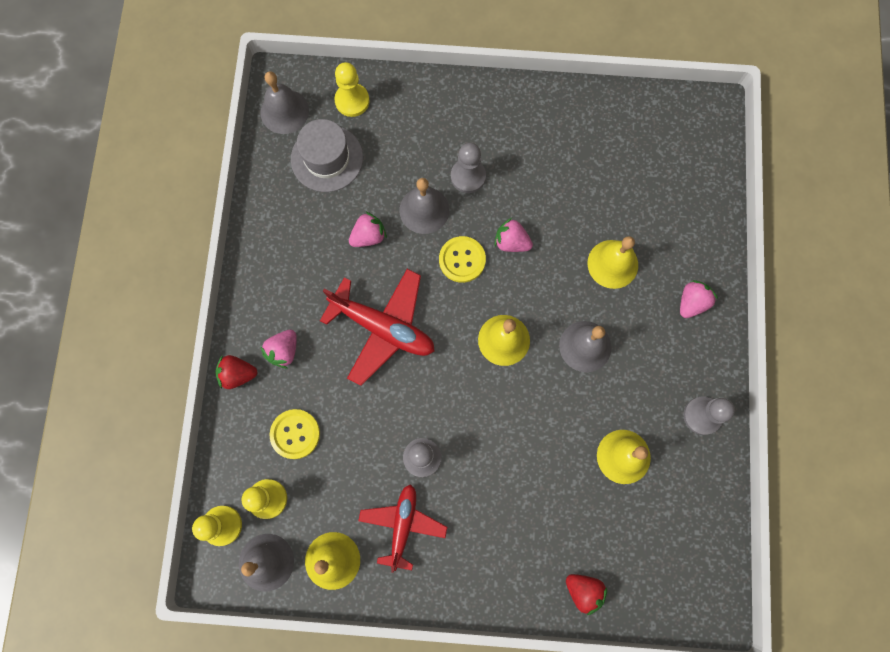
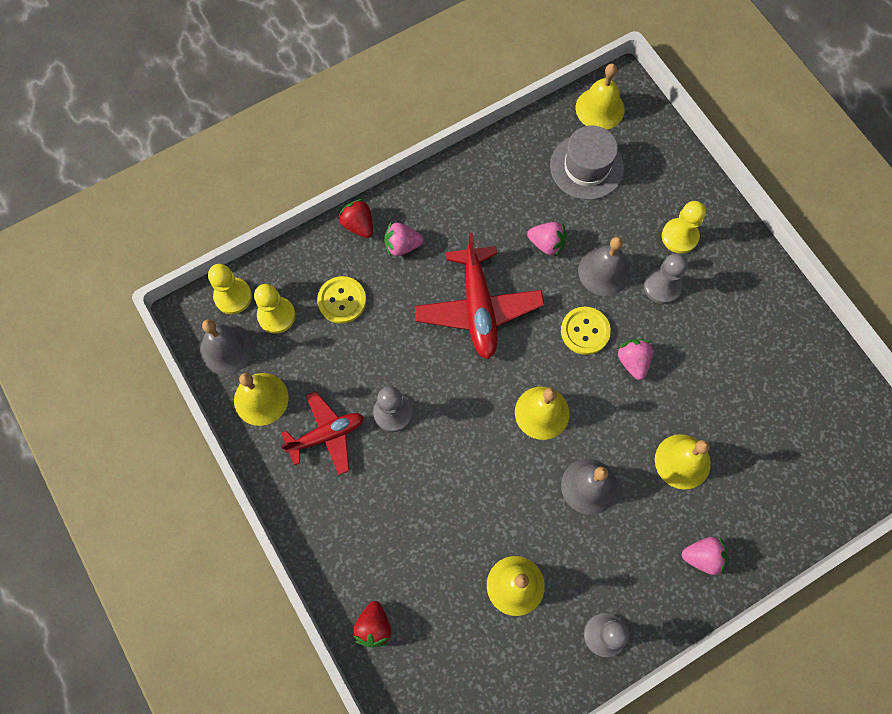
camera: 55 degrees right, 5 degrees down
grey bell [260,71,309,134] -> yellow bell [576,64,624,130]
yellow pawn [334,62,370,117] -> yellow pawn moved to [662,201,706,254]

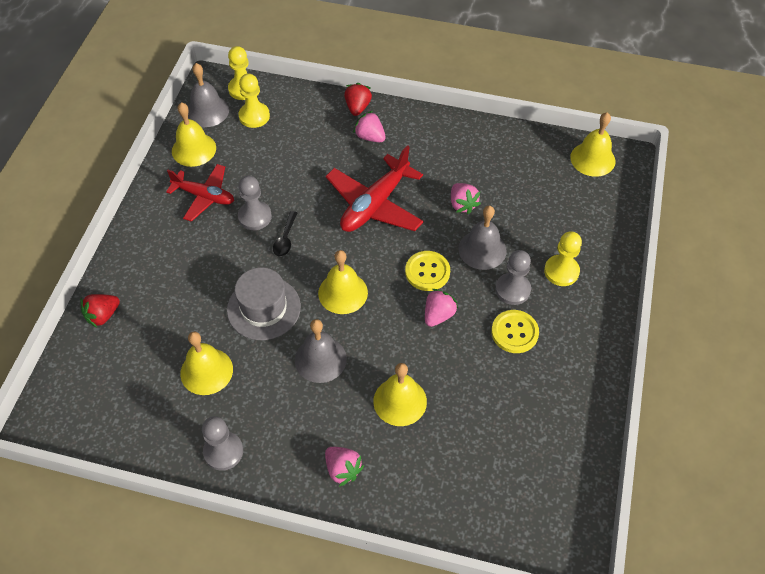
camera: 45 degrees right, 15 degrees down
yellow button [317,276,366,324] -> yellow button moved to [491,310,539,353]
grey hat [550,126,624,200] -> grey hat moved to [227,267,301,340]
none -> black spoon [273,211,297,256]

